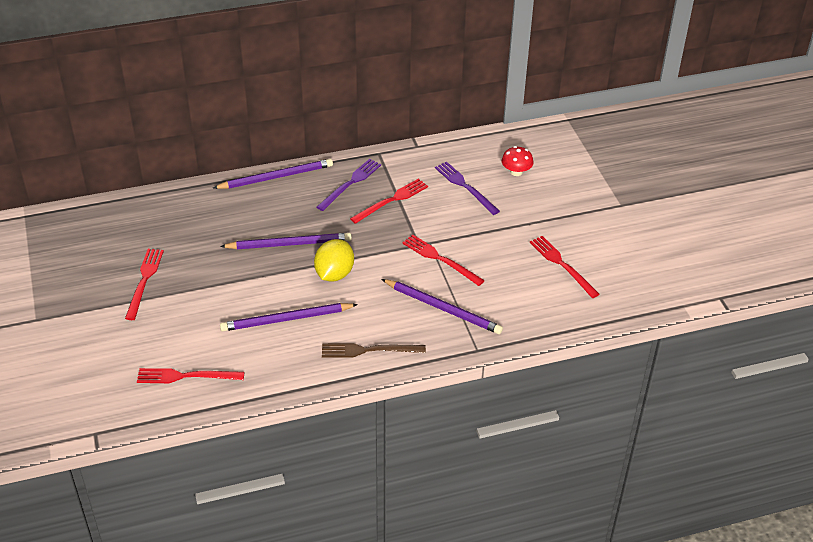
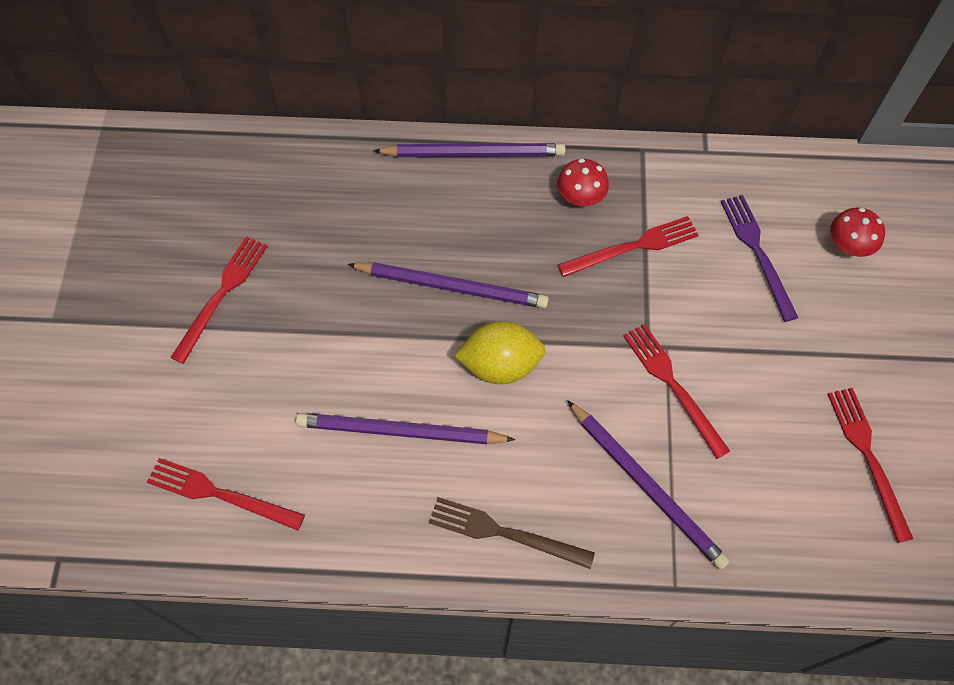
camera: 20 degrees right, 20 degrees up
yellow lemon [314,239,354,282] -> yellow lemon turned 45 degrees clockwise [454,321,546,384]
purple fork [317,159,381,211] -> red mushroom [557,159,609,206]

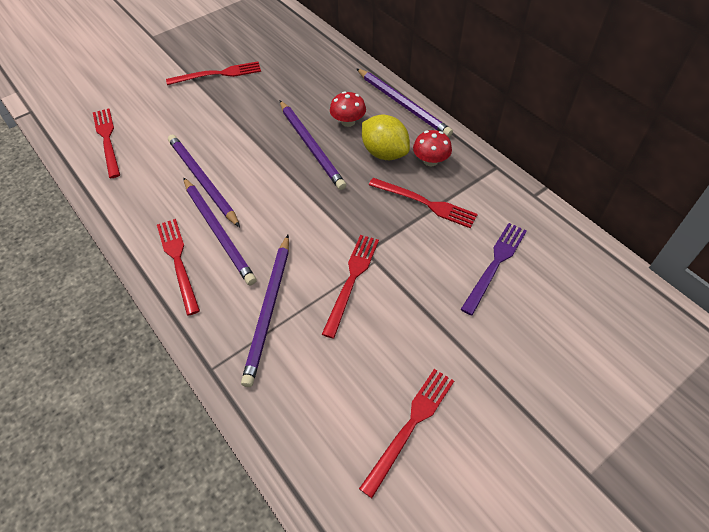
camera: 50 degrees right, 10 degrees down
brown fork [429,497,595,569] -> red fork [157,219,200,316]
yellow lemon [454,321,546,384] -> yellow lemon moved to [362,115,410,160]
red mushroom [830,208,885,257] -> red mushroom moved to [330,91,366,127]
none -> purple pencil [183,177,257,285]

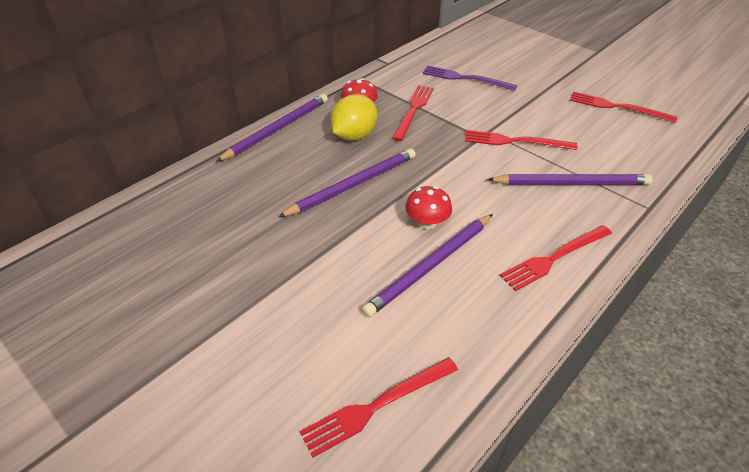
camera: 100 degrees left, 10 degrees down
red fork [166,61,261,85] -> none
purple pencil [183,177,257,285] -> none
red mushroom [330,91,366,127] -> red mushroom moved to [405,186,452,229]

